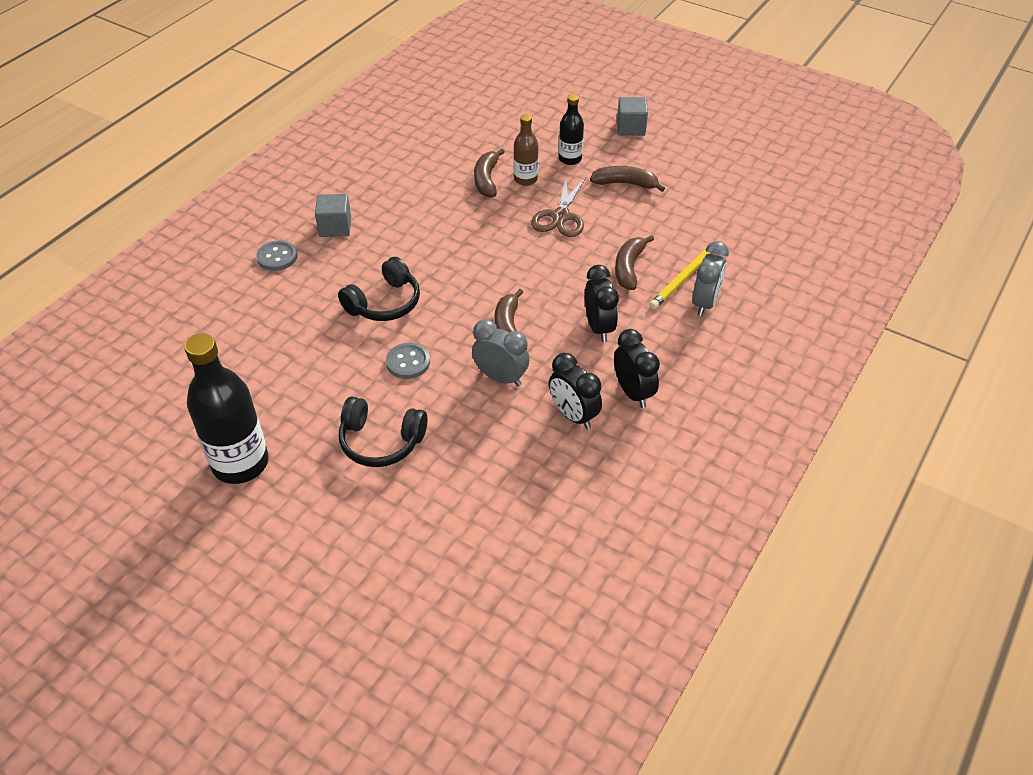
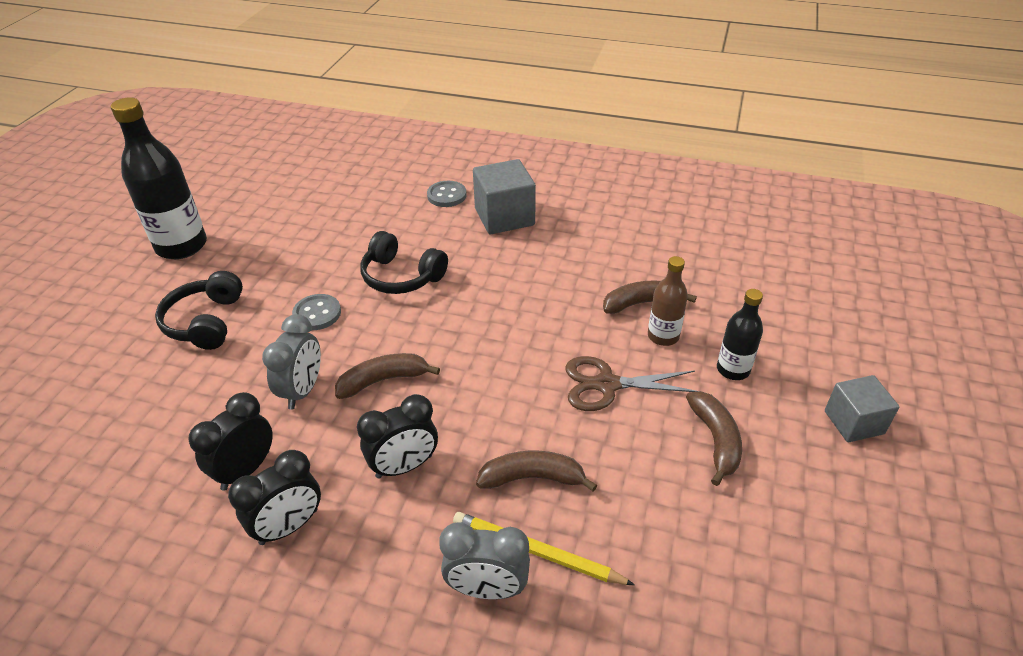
camera: 75 degrees right, 5 degrees down
grey cube [315,194,351,237] -> grey cube [473,159,536,234], size x1.53

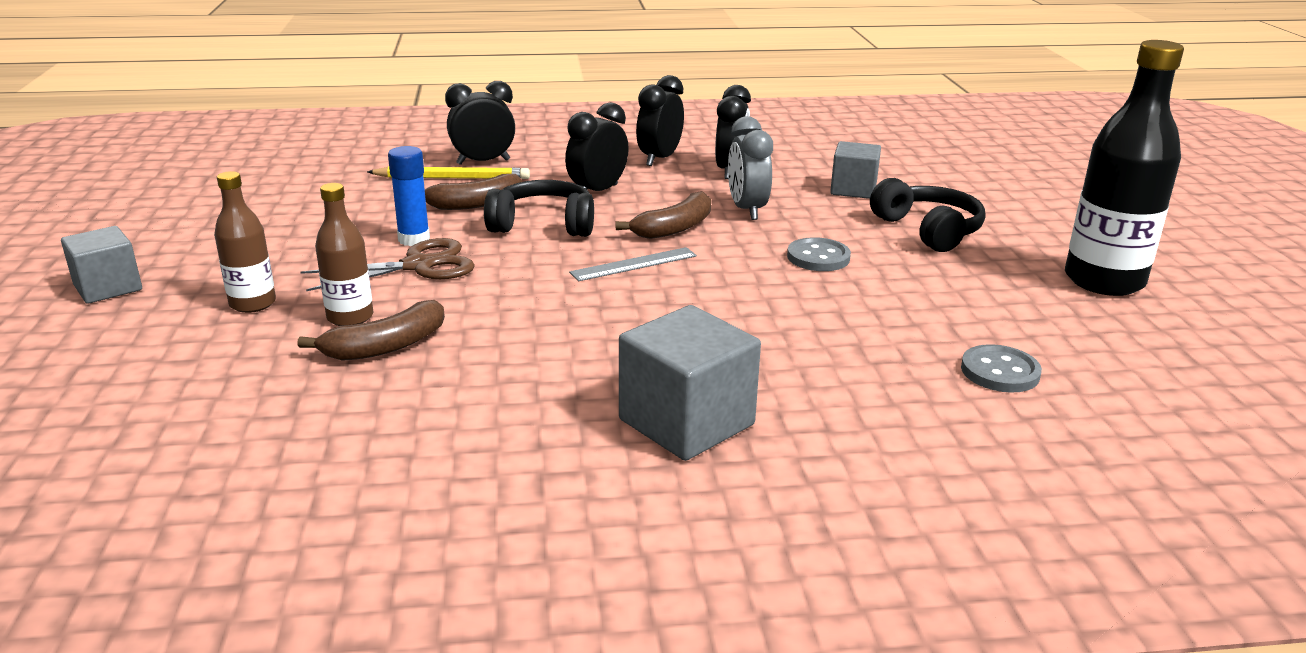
camera: 155 degrees right, 15 degrees down
black headphones [360,231,448,294] -> black headphones moved to [484,180,594,237]
grey button [427,181,467,207] -> grey button moved to [961,344,1042,393]
grey clock [439,522,530,599] -> black clock [445,81,515,165]
brown banana [686,391,742,486] -> none
black bottle [717,289,763,380] -> brown bottle [214,171,276,313]
none -> blue glue stick [388,146,430,246]
none -> grey ruler [569,247,697,281]
none -> grey cube [830,141,881,199]

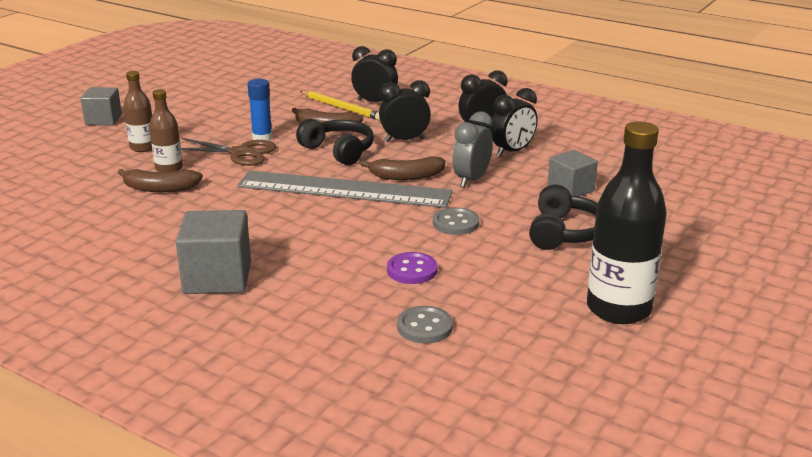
camera: 40 degrees right, 0 degrees up
grey ruler [569,247,697,281] -> grey ruler [237,170,453,208], size x2.37
none -> purple button [387,252,437,284]

